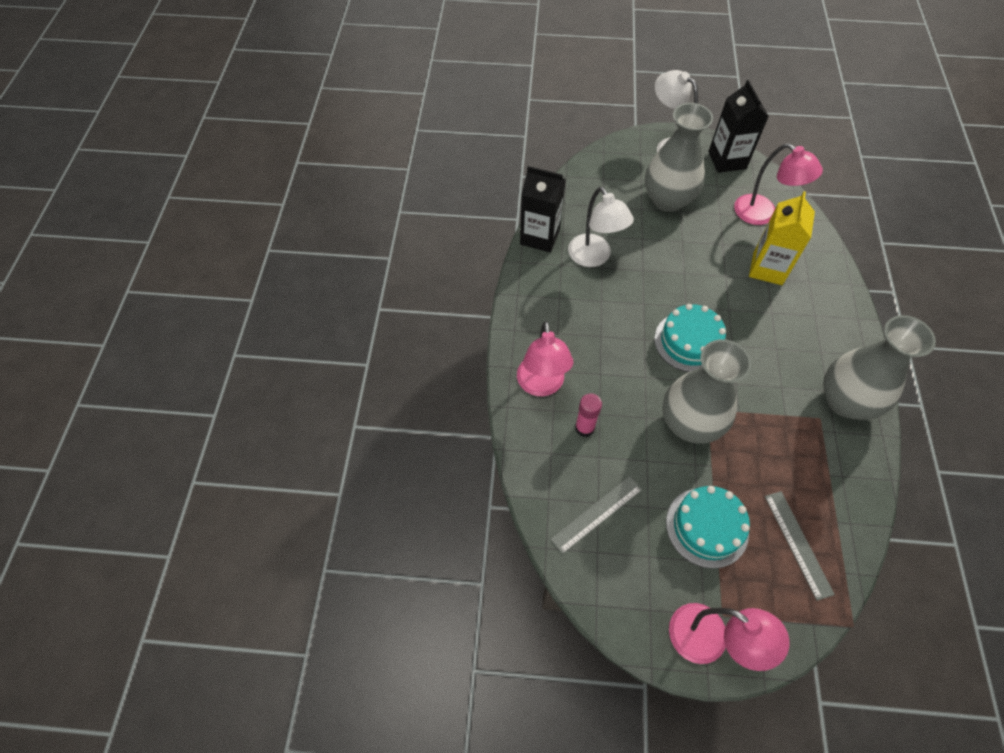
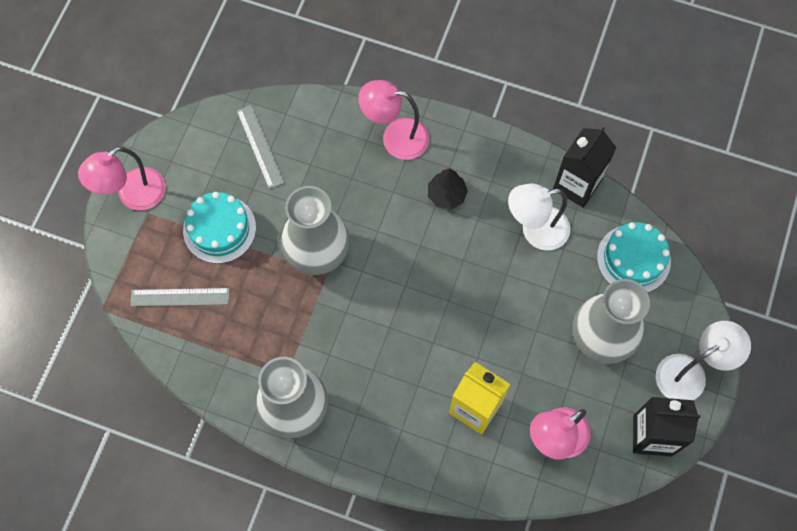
camera: 105 degrees right, 10 degrees up
pink glue stick [575,393,602,437] -> none
turquoise cake [654,304,726,372] -> turquoise cake moved to [597,222,671,293]
none -> black tree [428,168,468,209]

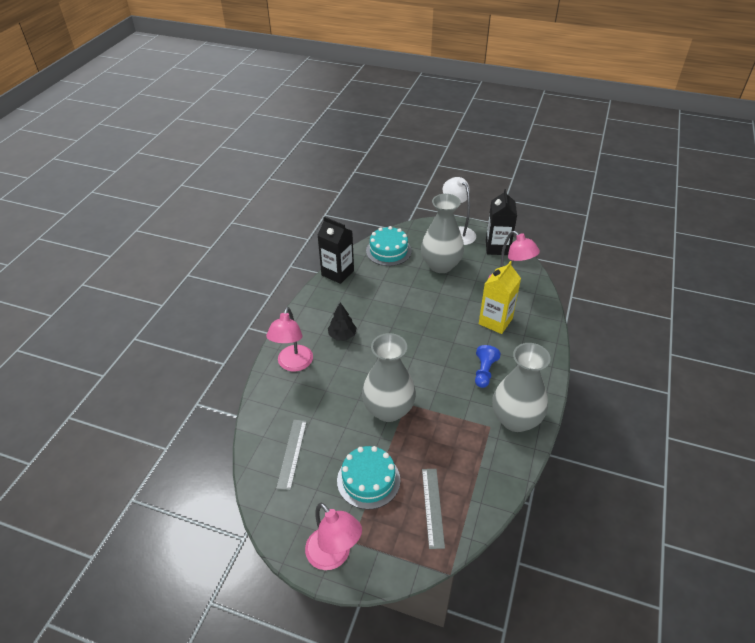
camera: 90 degrees left, 25 degrees down
grey ruler [237,105,284,189] -> grey ruler turned 60 degrees counterclockwise [276,420,307,490]
white lamp [508,183,570,251] -> none
none -> blue pawn [475,345,501,388]

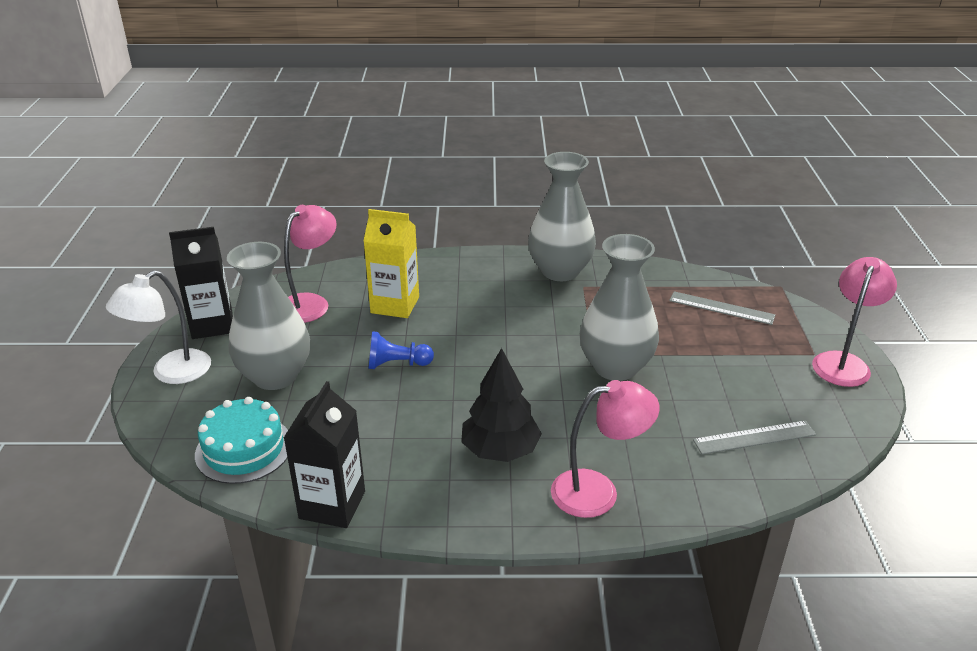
camera: 110 degrees left, 10 degrees down
black tree [328,302,357,340] -> black tree [461,348,542,462], size x1.50
turquoise cake [337,446,400,510] -> none
grey ruler [422,469,445,549] -> grey ruler turned 45 degrees clockwise [669,291,775,325]
blue pawn [475,345,501,388] -> blue pawn moved to [368,331,434,369]

